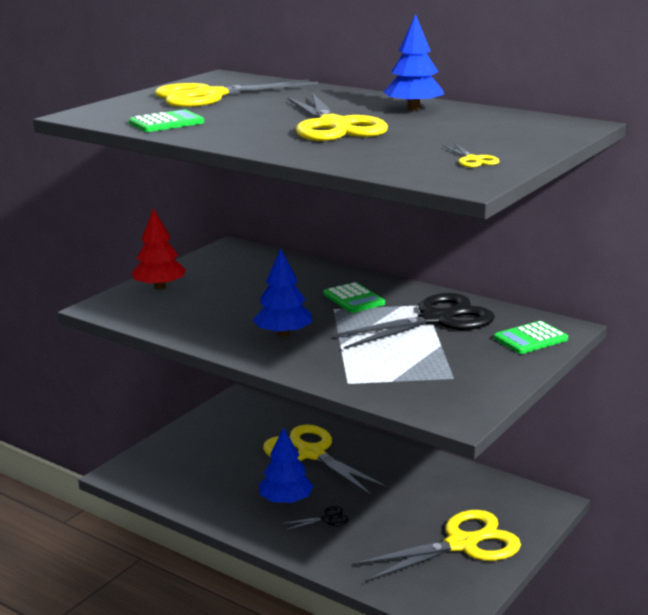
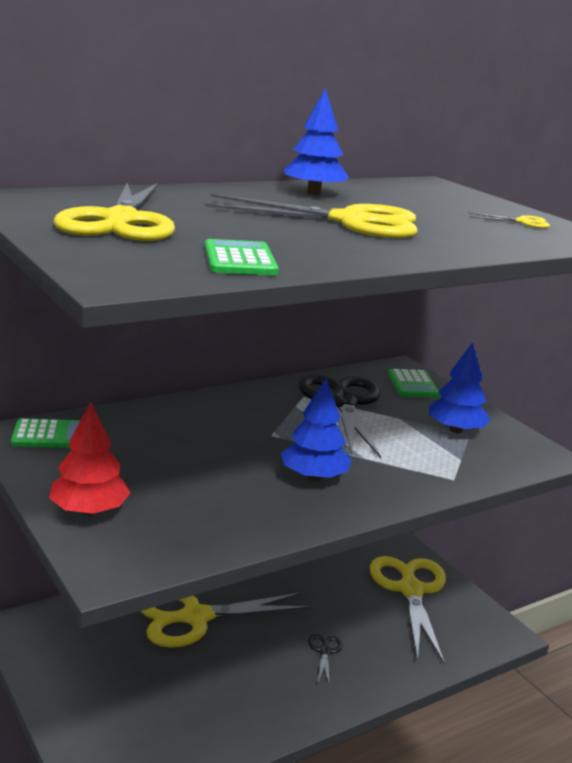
camera: 70 degrees left, 0 degrees up
blue tree [259,427,314,504] -> blue tree moved to [429,342,491,433]
green calculator [324,282,385,313] -> green calculator moved to [11,418,81,448]

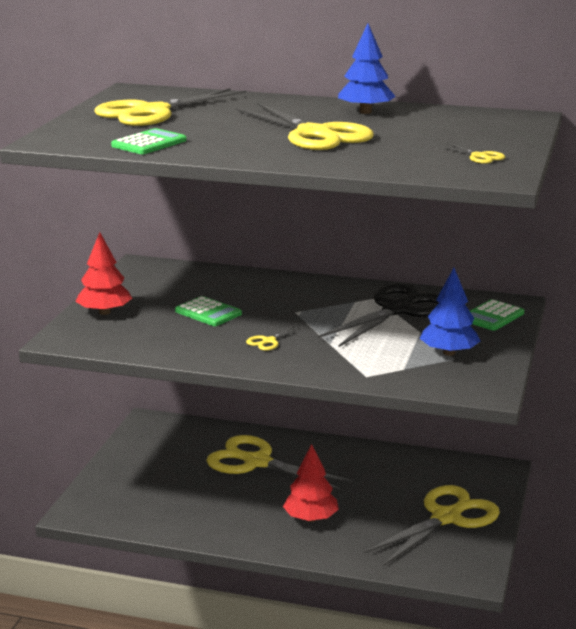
camera: 50 degrees right, 0 degrees up
green calculator [11,418,81,448] -> green calculator moved to [175,296,242,326]
blue tree [281,378,351,481] -> yellow scissors [246,325,303,351]
black scissors [308,634,343,683] -> red tree [283,444,339,522]

